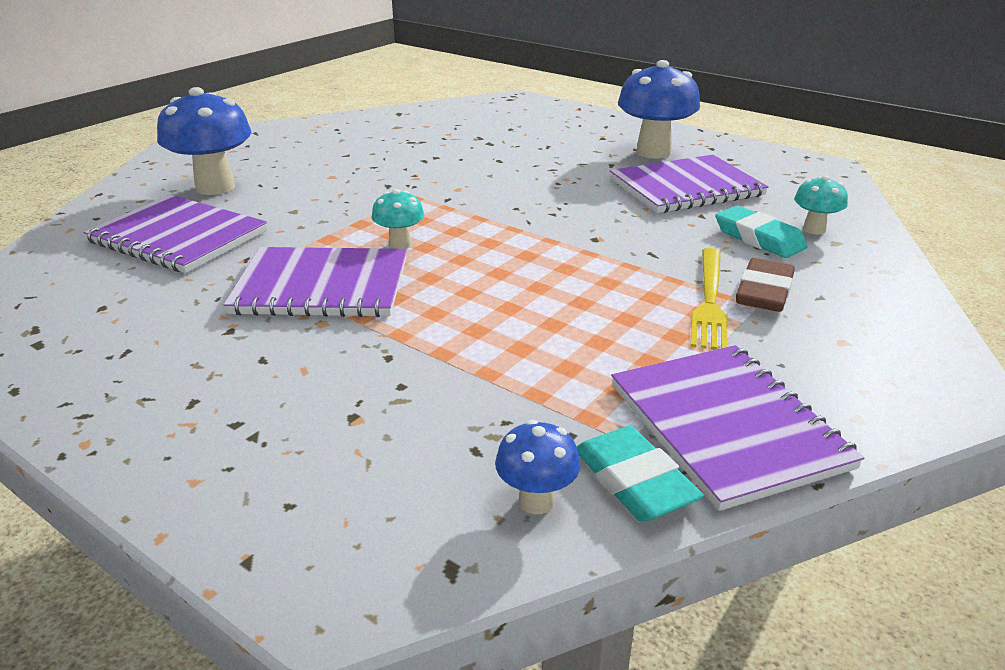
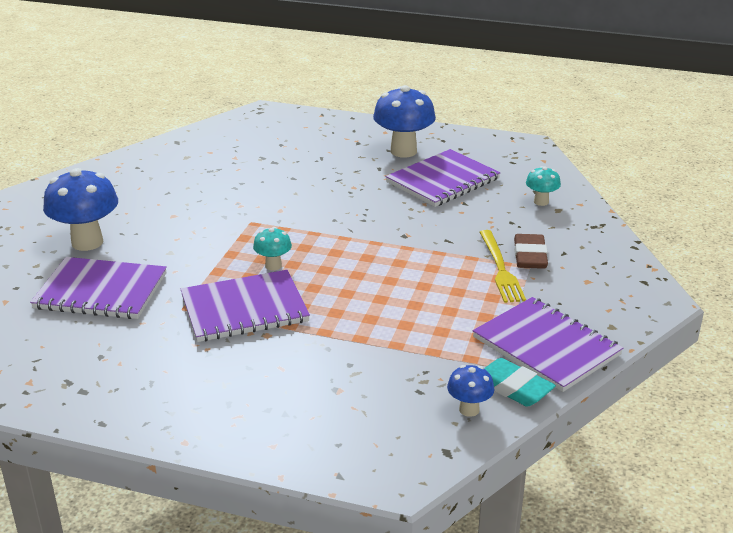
camera: 20 degrees left, 0 degrees up
turquoise eraser [715,205,808,258] -> none

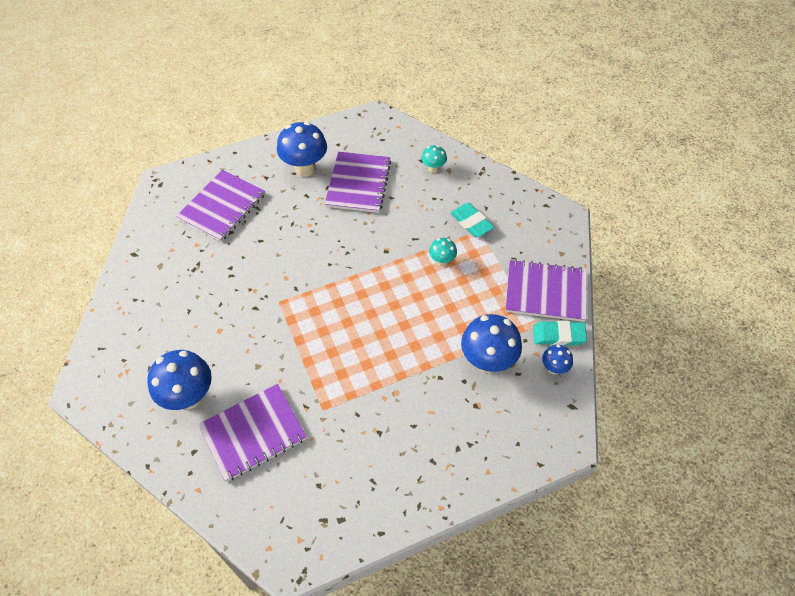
camera: 40 degrees left, 25 degrees up
purple notebook [181,270,310,342] -> purple notebook moved to [176,170,265,242]
turquoise mushroom [253,227,292,271] -> turquoise mushroom moved to [429,238,457,266]
yellow fork [479,230,526,303] -> none
brown eraser [514,234,548,269] -> turquoise eraser [451,203,494,237]
none -> blue mushroom [461,314,522,373]

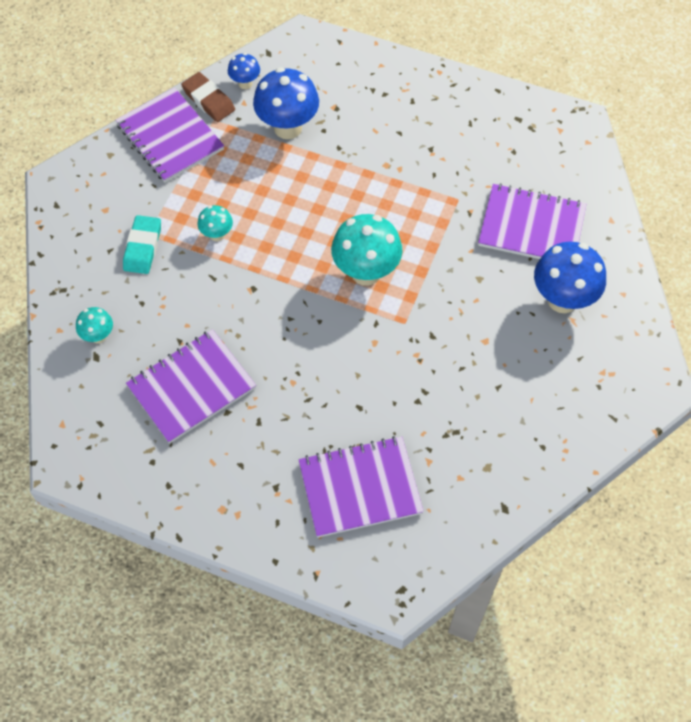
camera: 135 degrees left, 5 degrees up
blue mushroom [277,122,327,177] -> none
turquoise eraser [533,321,587,346] -> brown eraser [181,72,235,122]
none -> turquoise mushroom [331,214,403,286]

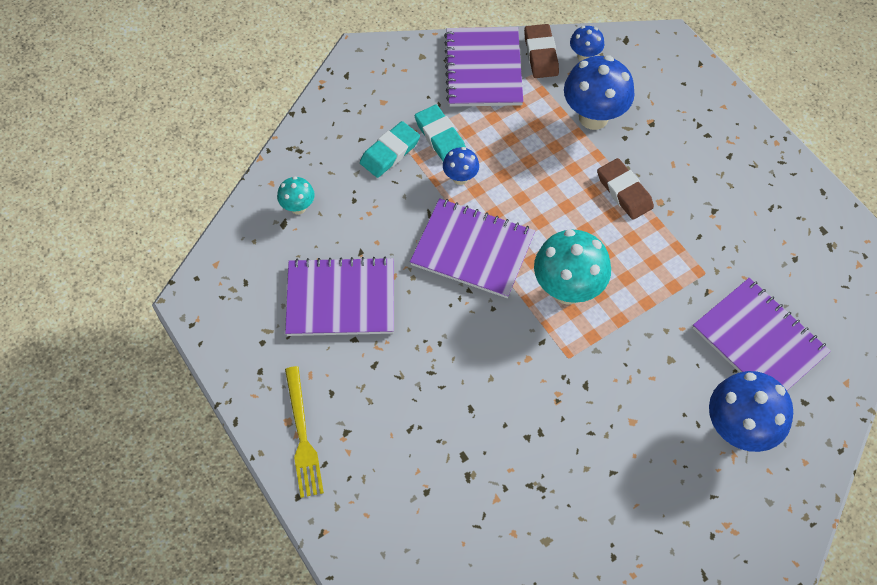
camera: 35 degrees right, 0 degrees up
turquoise mushroom [197,205,233,241] -> blue mushroom [443,147,479,185]
purple notebook [298,436,424,538] -> purple notebook moved to [410,198,535,298]
none -> yellow fork [285,366,324,498]
none -> turquoise eraser [415,105,466,161]
none -> brown eraser [597,158,654,220]

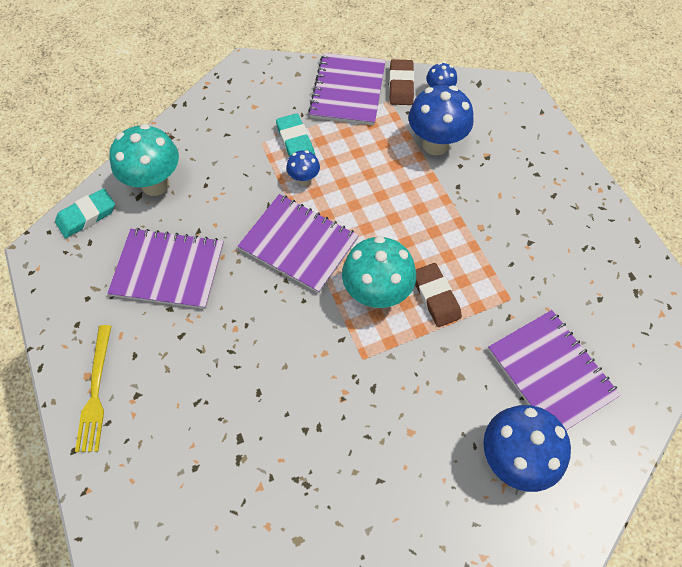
camera: 10 degrees right, 0 degrees up
turquoise mushroom [277,176,315,215] -> turquoise mushroom [109,124,179,196], size x1.95
turquoise eraser [360,121,420,178] -> turquoise eraser moved to [55,188,115,238]
brown eraser [597,158,654,220] -> brown eraser moved to [415,263,462,327]

